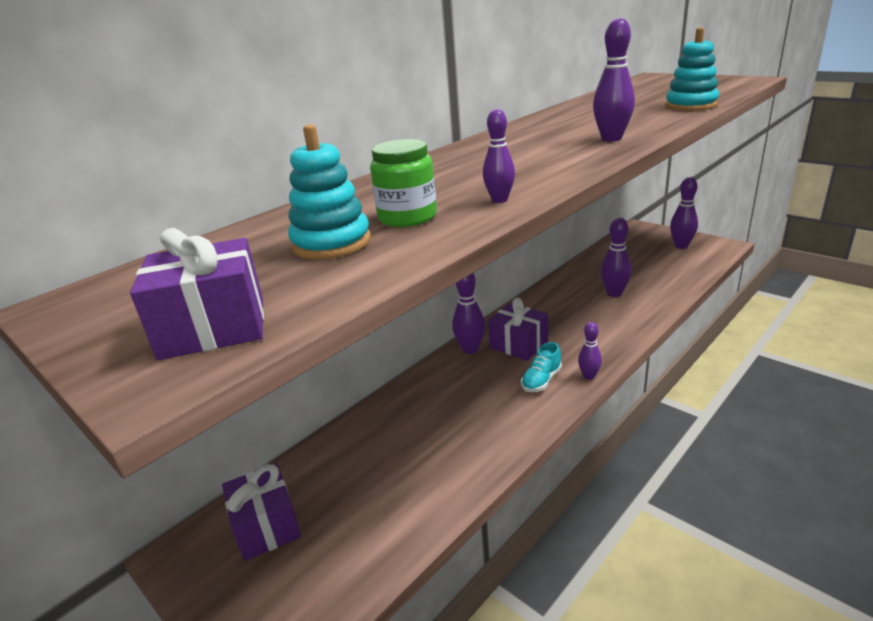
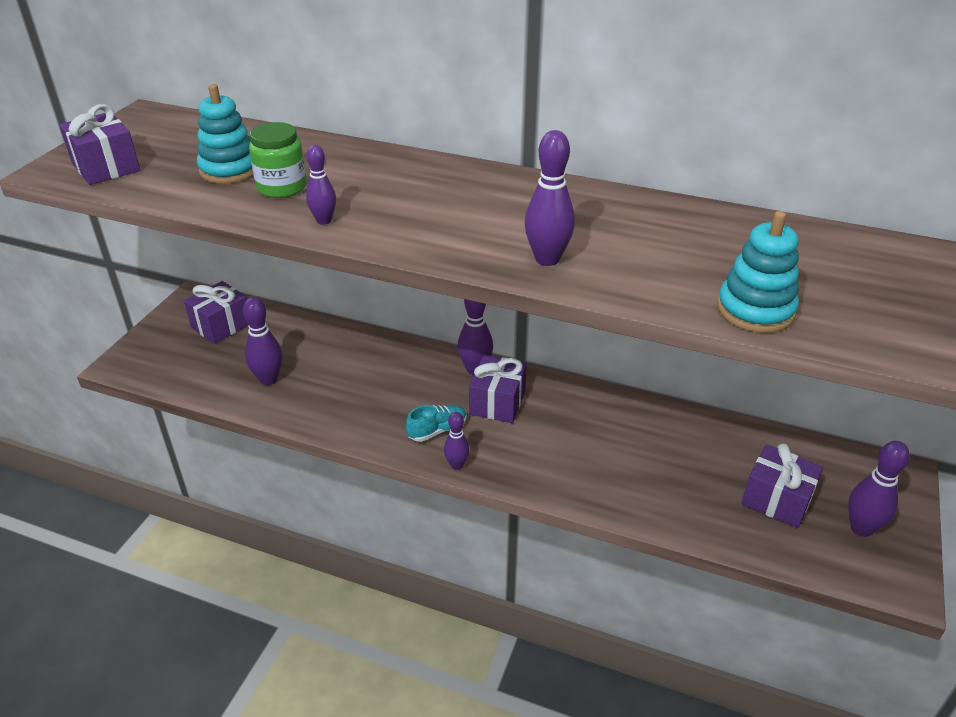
camera: 65 degrees right, 10 degrees up
turquoise shoe [521,342,562,392] -> turquoise shoe turned 135 degrees clockwise [406,405,467,442]
purple bowling pin [601,218,631,297] -> purple bowling pin moved to [243,297,283,385]
none -> purple gift [741,443,823,528]

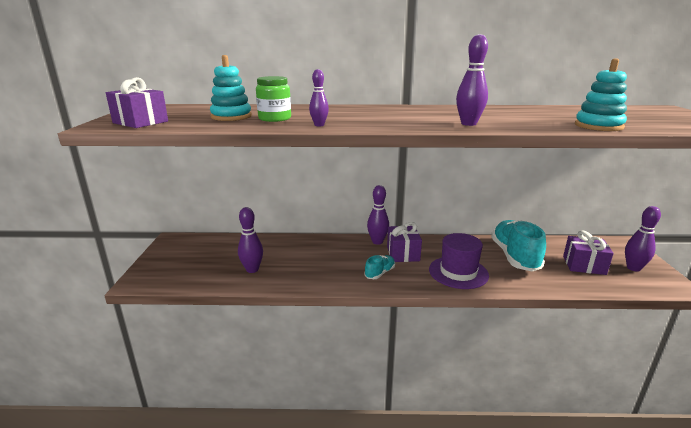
camera: 20 degrees left, 15 degrees down
purple gift [184,281,249,344] -> none
purple bowling pin [444,412,470,470] -> none
none -> purple hat [429,233,489,289]
none -> turquoise shoe [491,220,546,271]

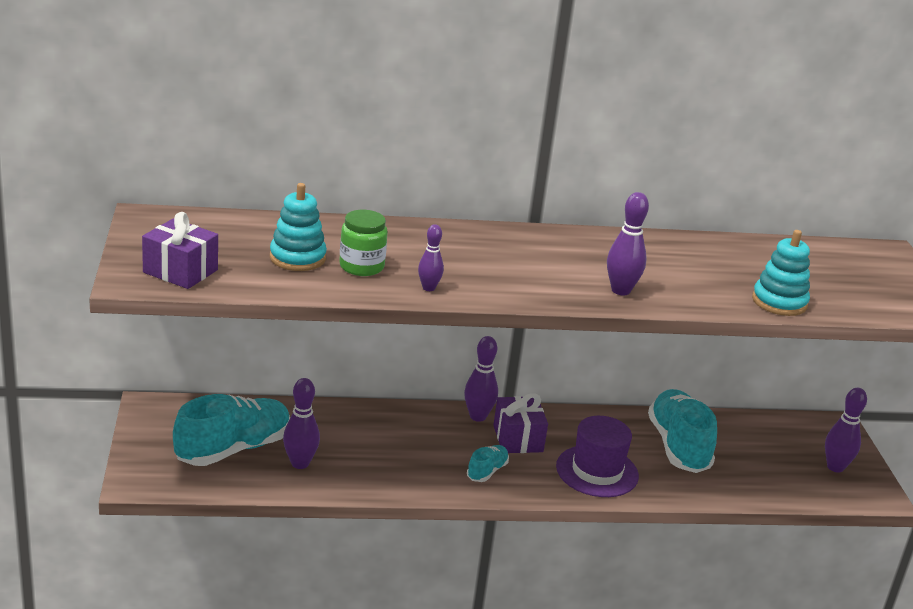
camera: 10 degrees left, 5 degrees up
purple gift [563,231,614,275] -> none
none -> turquoise shoe [173,394,290,466]

